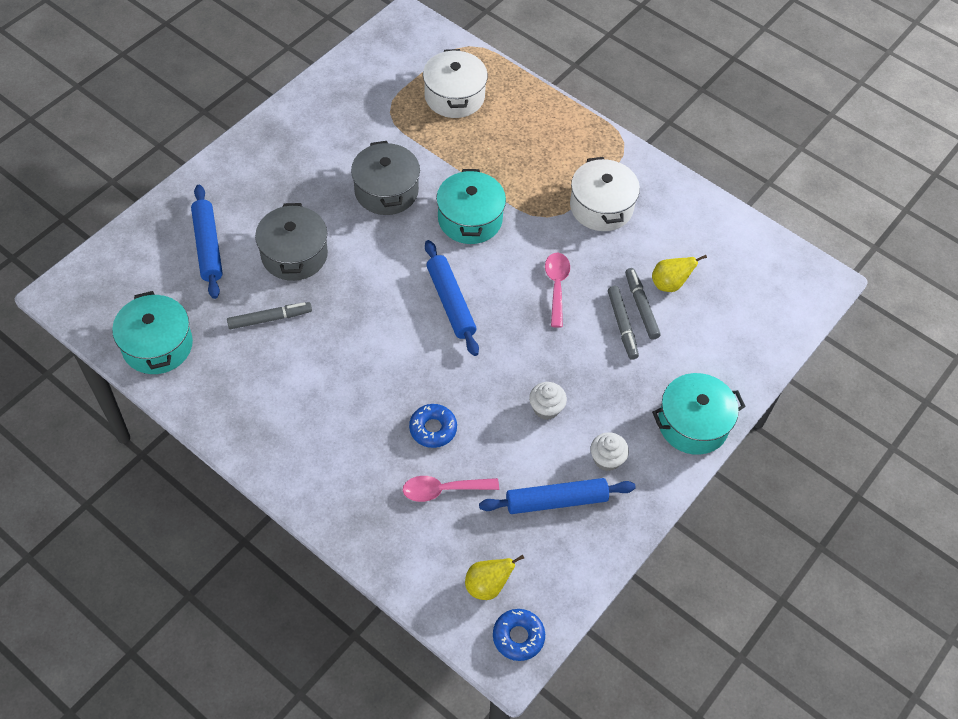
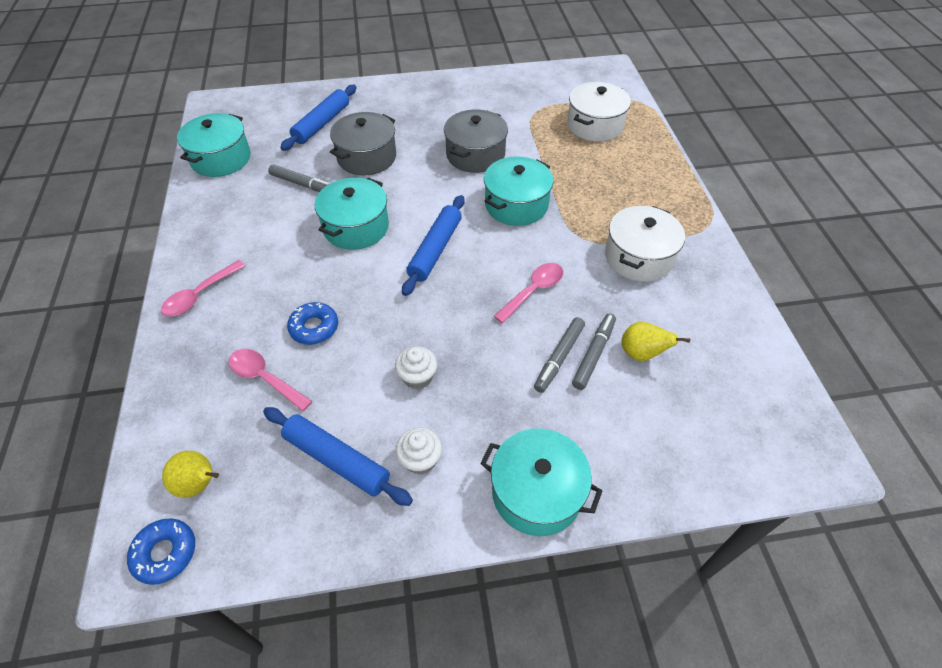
camera: 45 degrees right, 5 degrees down
none -> pink spoon [161,260,246,317]
none -> turquoise pot [315,178,389,250]

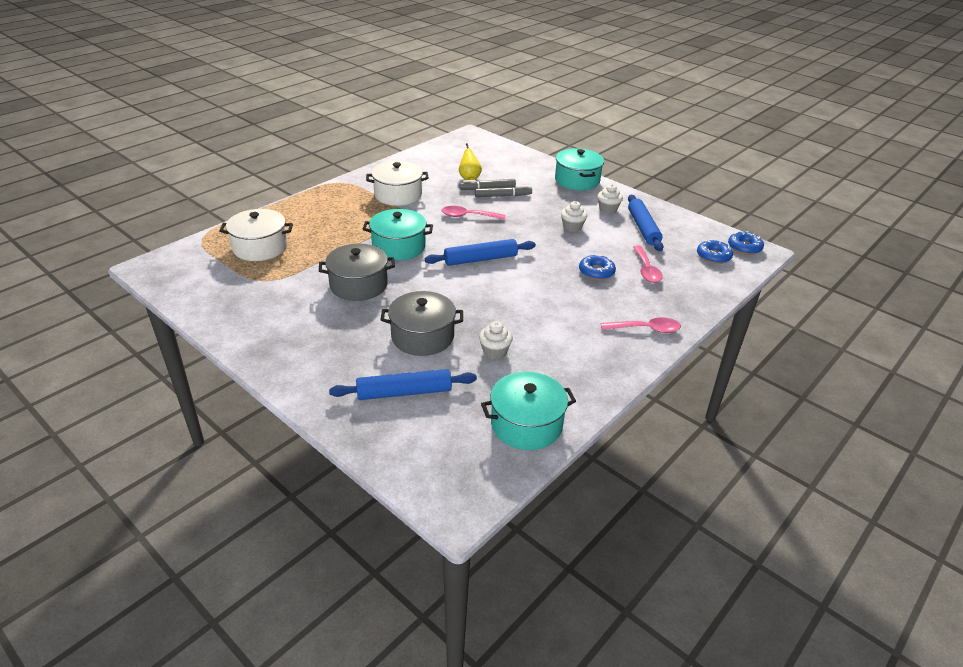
camera: 130 degrees left, 15 degrees down
yellow pear [162,451,219,498] -> blue donut [697,240,733,264]
grey marker [268,164,329,192] -> white cupcake [479,321,513,359]
turquoise pot [315,178,389,250] -> none

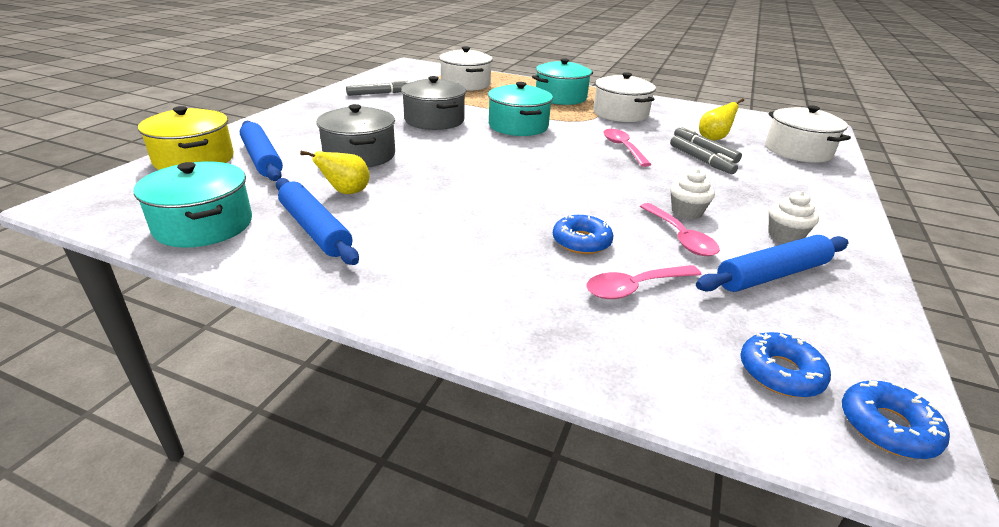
camera: 70 degrees right, 5 degrees down
blue rolling pin [425,239,536,266] -> blue rolling pin moved to [276,178,359,265]
white cupcake [479,321,513,359] -> yellow pear [300,151,370,194]
turquoise pot [555,148,604,190] -> turquoise pot moved to [532,58,593,105]
pink spoon [601,317,681,333] -> pink spoon moved to [640,203,720,256]
none -> yellow pot [138,106,234,170]
none -> grey marker [346,80,410,96]
none -> white pot [765,105,851,163]

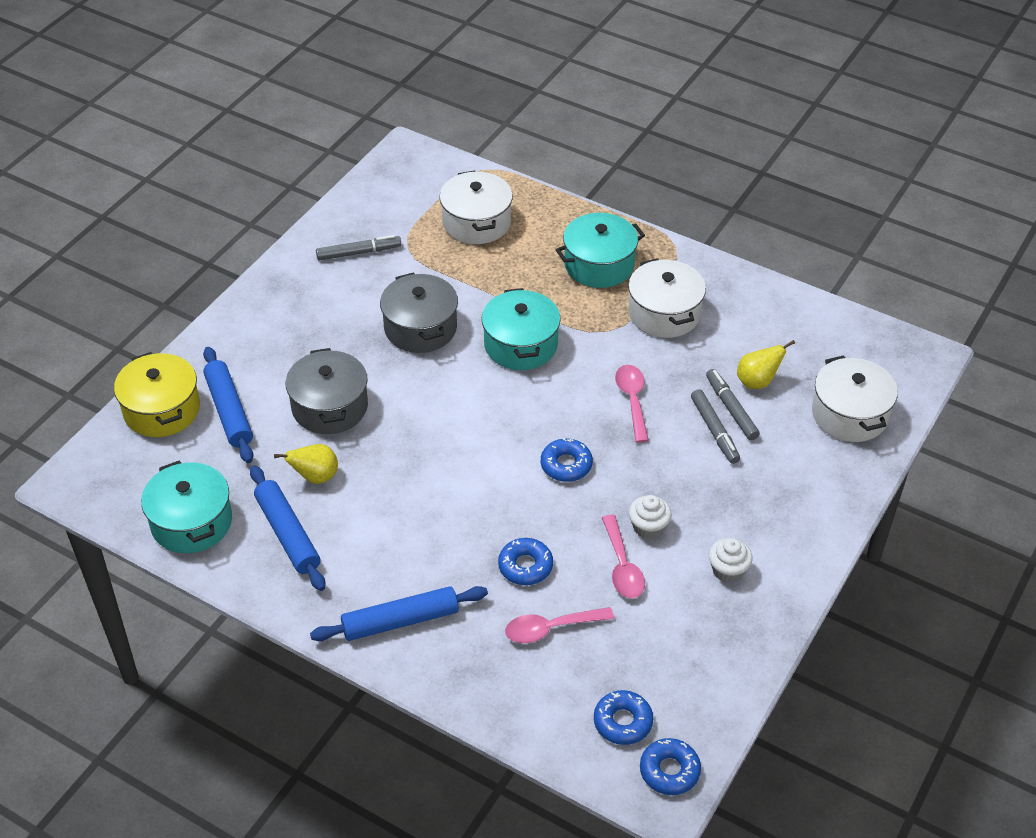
camera: 10 degrees right, 15 degrees up
blue rolling pin [696,235,849,292] -> blue rolling pin moved to [310,586,488,641]
none -> blue donut [541,438,593,482]

